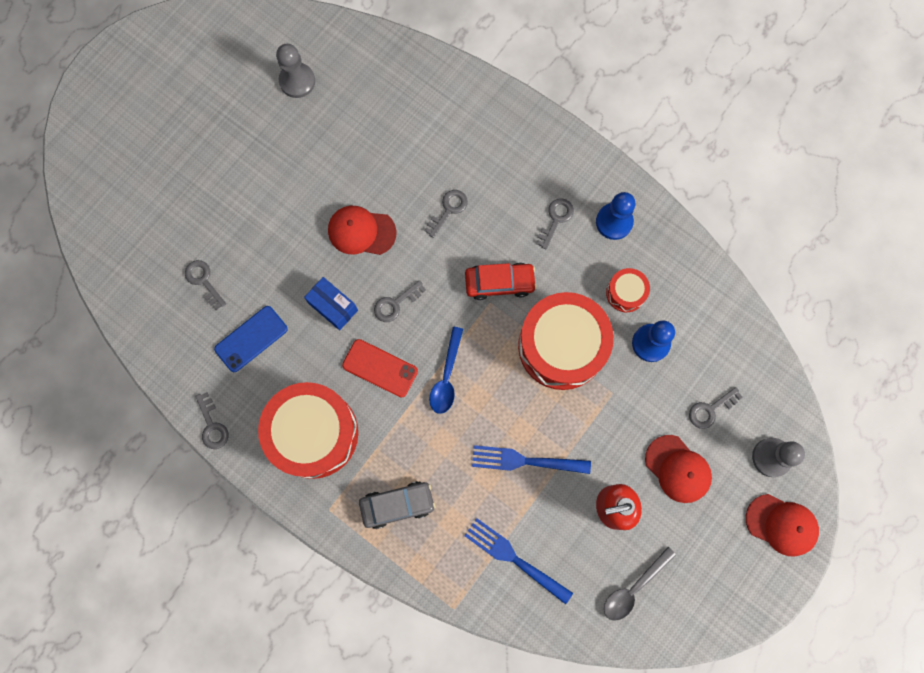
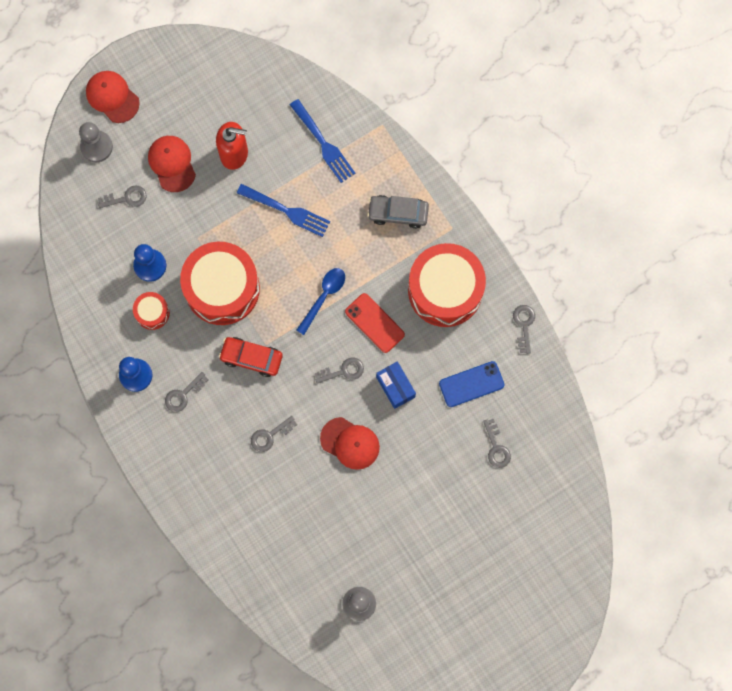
camera: 160 degrees left, 0 degrees up
grey spoon [604,547,676,621] -> none

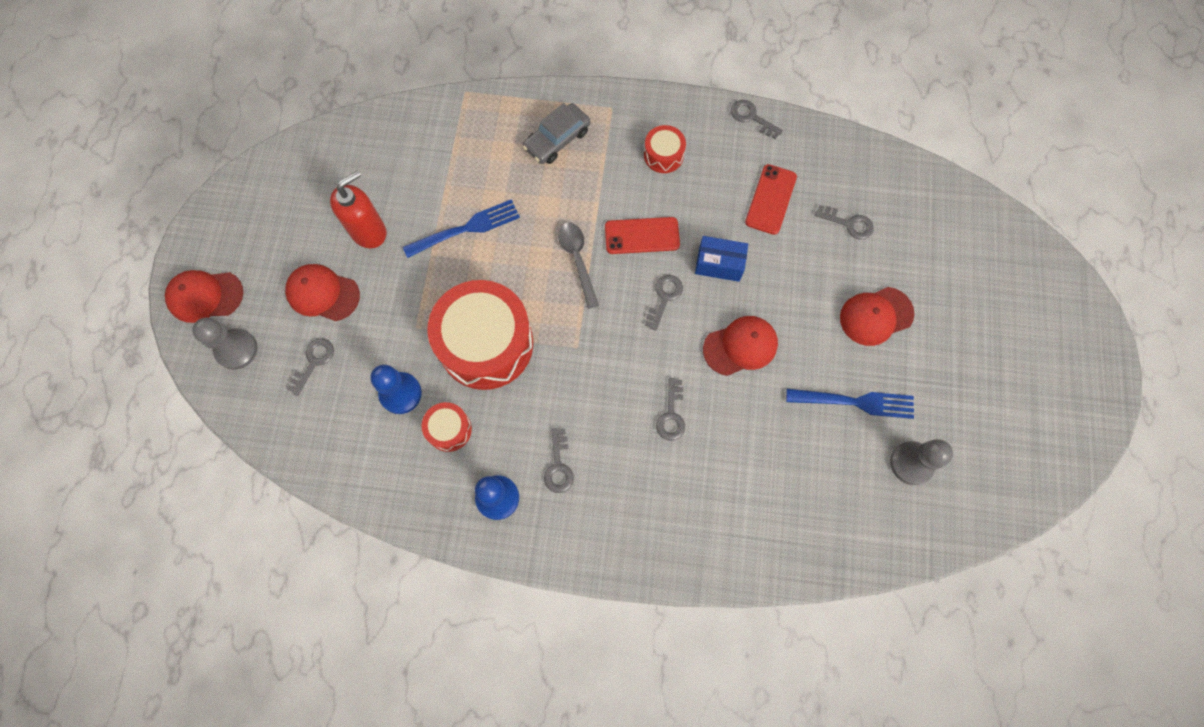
camera: 50 degrees left, 5 degrees down
red car [219,337,283,377] -> none
blue fork [290,99,355,183] -> blue fork moved to [786,389,914,419]
blue spoon [296,268,345,335] -> grey spoon [558,223,599,309]
red drum [408,243,486,327] -> red drum [644,125,686,173], size x0.46
blue phone [439,361,504,407] -> red phone [745,164,797,235]
none -> red cap [840,287,914,346]

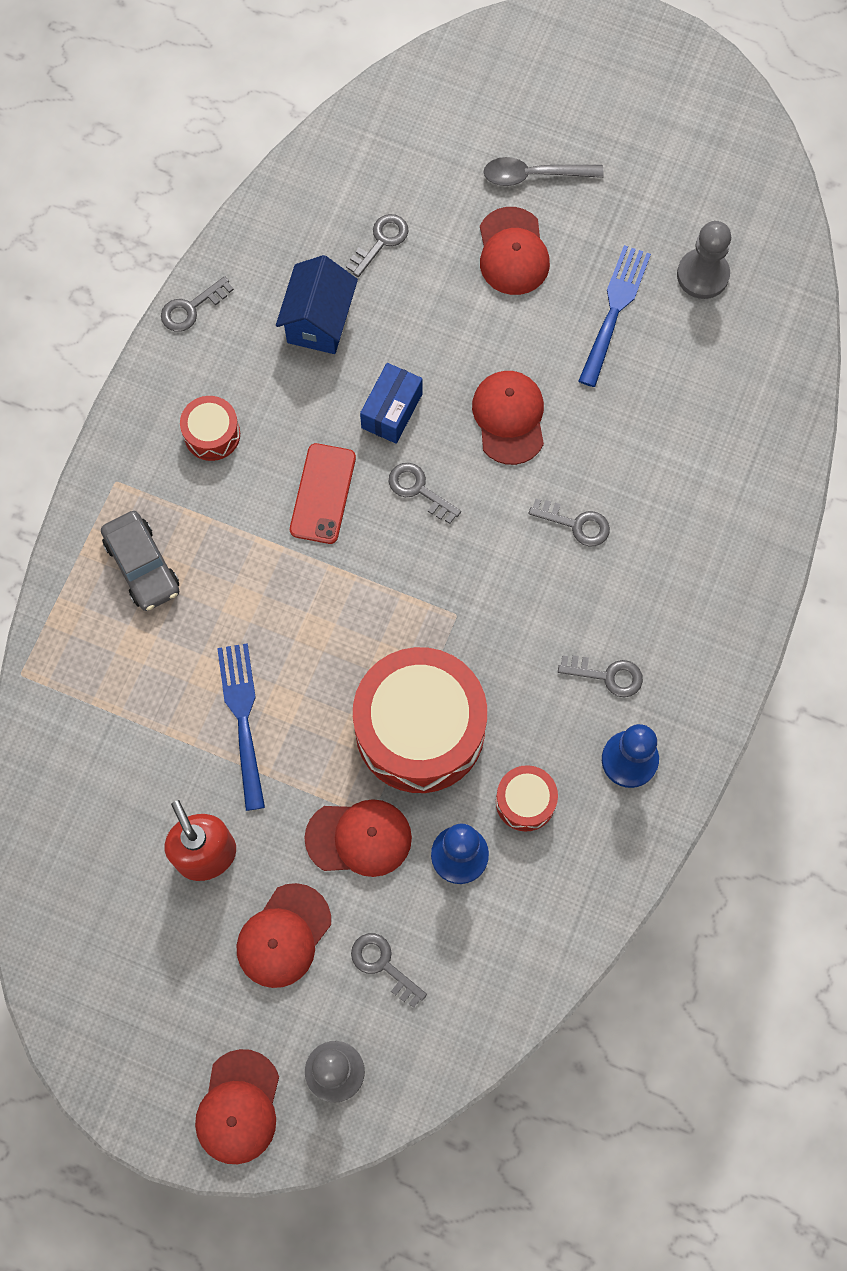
camera: 75 degrees left, 0 degrees up
grey spoon [558,223,599,309] -> grey spoon moved to [483,157,604,186]
red phone [745,164,797,235] -> blue house [276,255,358,354]
none -> red cap [304,799,412,877]

